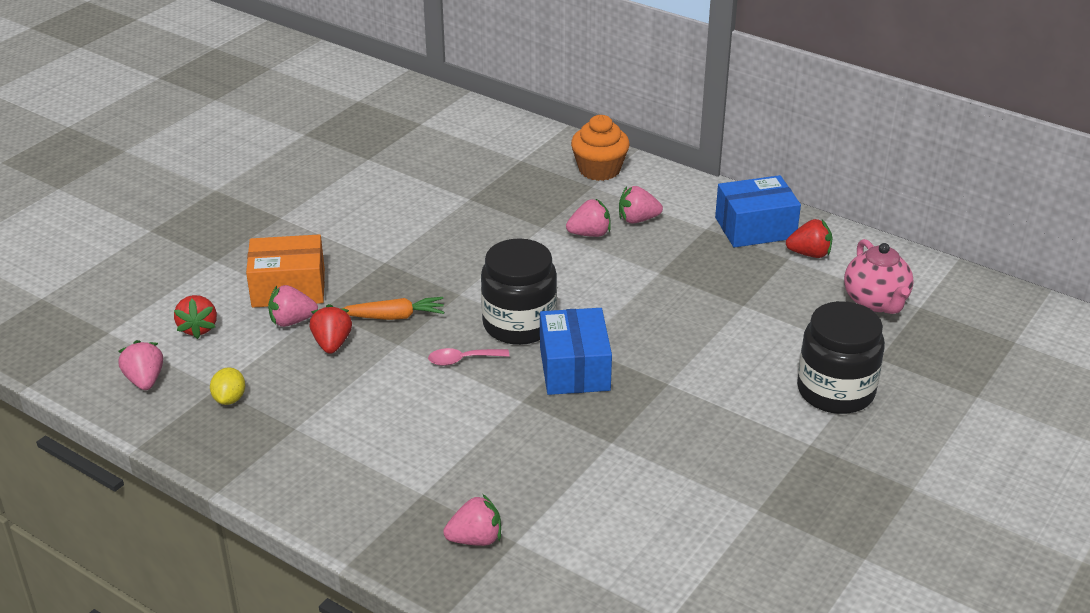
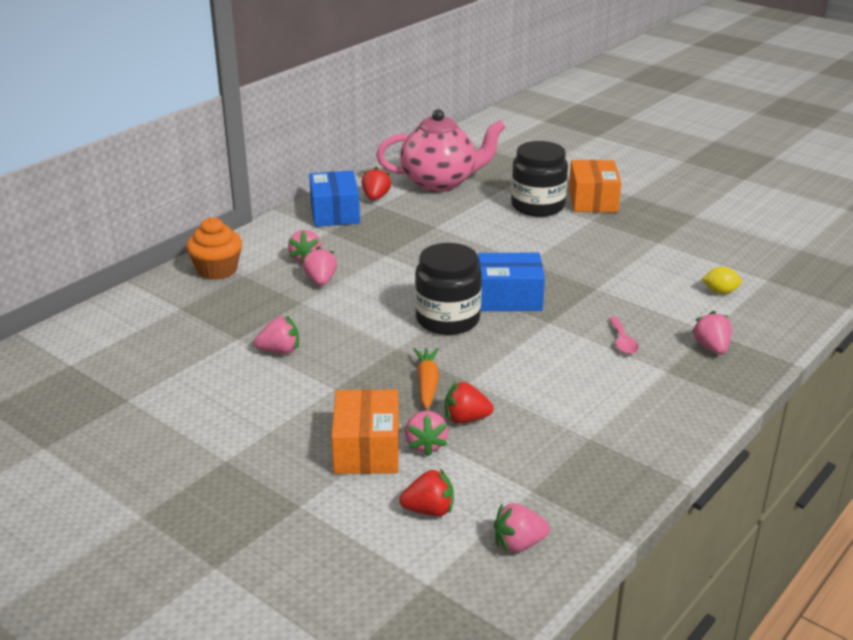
camera: 85 degrees left, 5 degrees down
yellow lemon [210,367,245,405] -> yellow lemon moved to [702,267,742,294]
pink spoon [428,348,509,366] -> pink spoon moved to [609,317,639,354]
pink teapot [844,239,914,314] -> pink teapot [376,109,505,192], size x1.55
none -> pink strawberry [254,316,299,354]
none -> orange box [569,160,621,212]

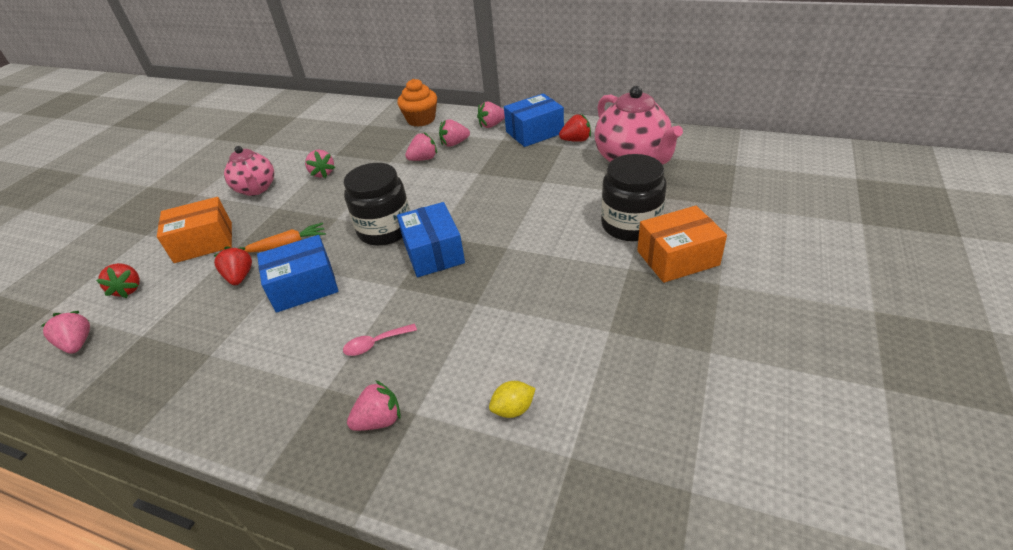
camera: 75 degrees right, 10 degrees up
pink strawberry [405,411,448,456] -> pink strawberry moved to [477,102,505,128]
yellow lemon [702,267,742,294] -> yellow lemon turned 75 degrees clockwise [489,381,536,418]
none -> pink teapot [224,146,275,196]
none -> blue box [257,235,339,313]

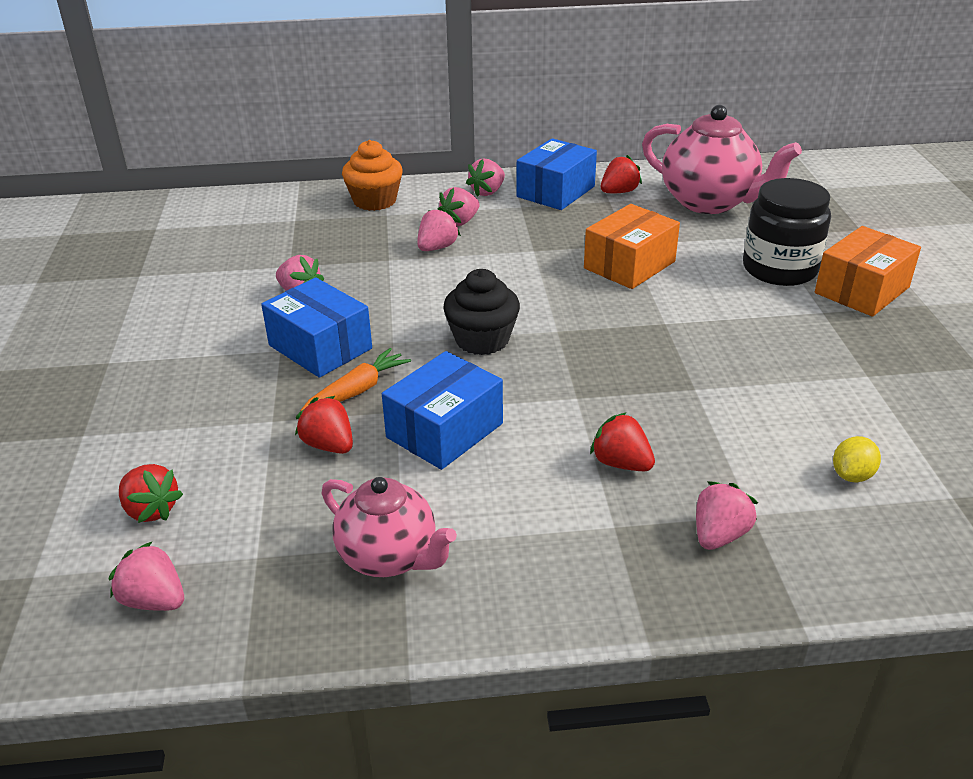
camera: 30 degrees left, 5 degrees down
orange box [157,197,232,263] -> orange box moved to [584,204,680,289]
pink teapot [224,146,275,196] -> pink teapot moved to [321,477,457,577]
pink spoon [343,324,417,356] -> red strawberry [590,412,655,471]
black jar [344,163,410,246] -> black cupcake [443,269,520,355]
blue box [397,202,465,277] -> blue box moved to [261,277,372,378]

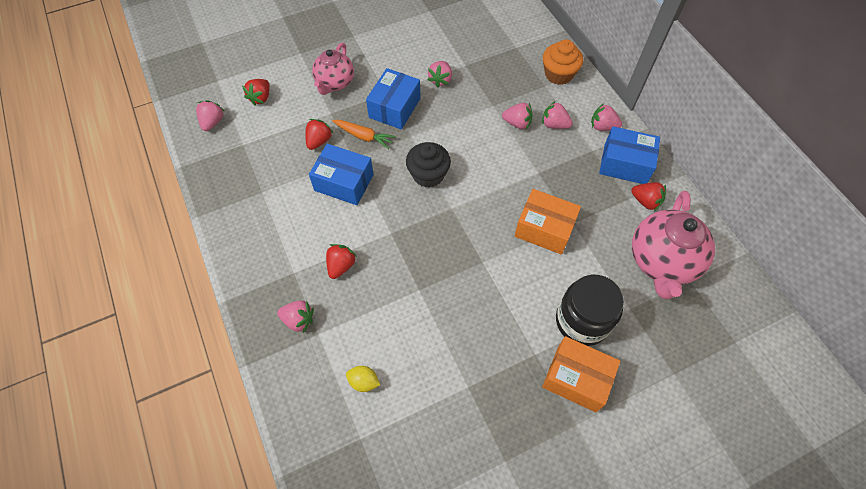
camera: 70 degrees right, 25 degrees up
pink teapot [321,477,457,577] -> pink teapot moved to [312,43,354,95]

